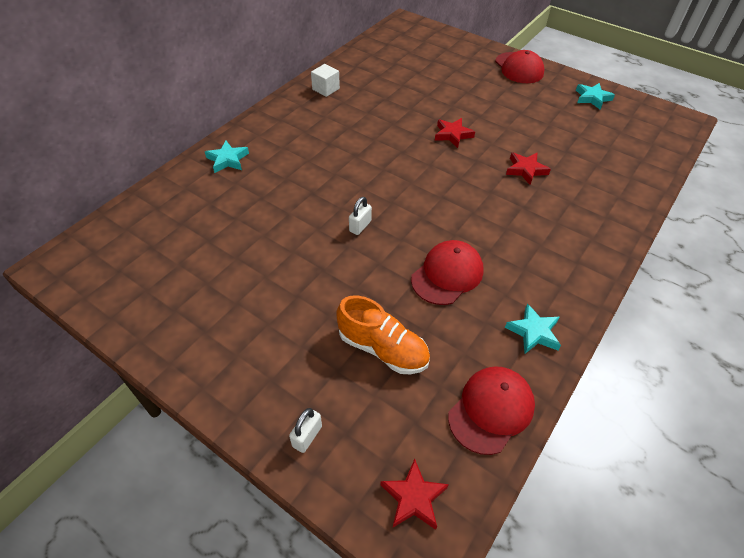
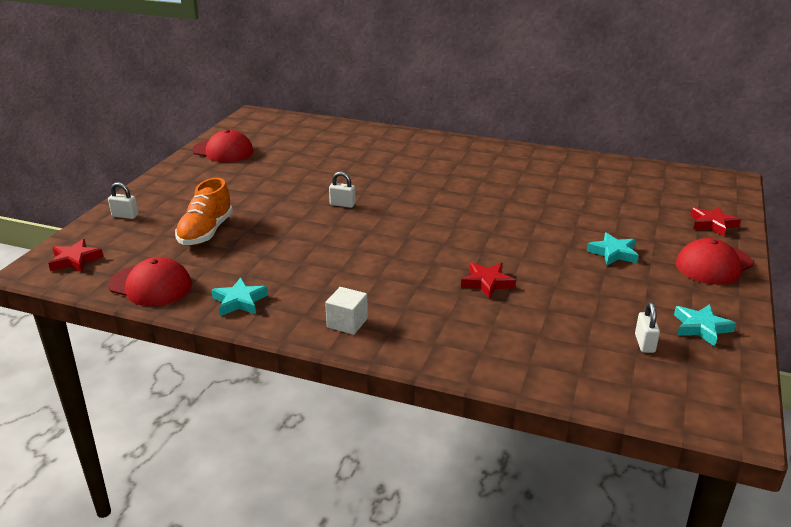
camera: 75 degrees right, 20 degrees down
turquoise star [205,141,249,173] -> turquoise star moved to [587,233,639,265]
white cube [311,64,340,97] -> white cube moved to [325,287,368,335]
red cap [411,240,484,305] -> red cap moved to [192,130,254,162]
red star [435,118,475,148] -> red star moved to [690,206,741,236]
none -> white padlock [635,302,660,353]

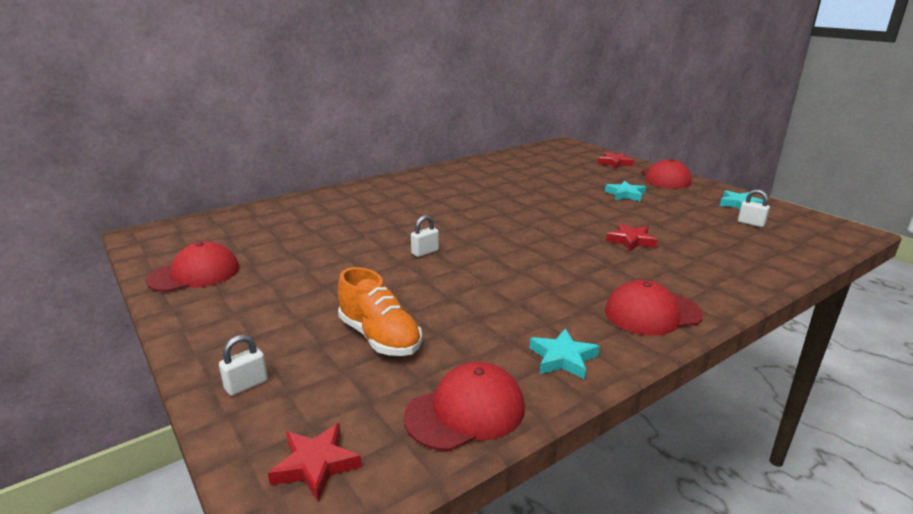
camera: 55 degrees left, 5 degrees down
white cube [325,287,368,335] -> red cap [605,280,703,336]

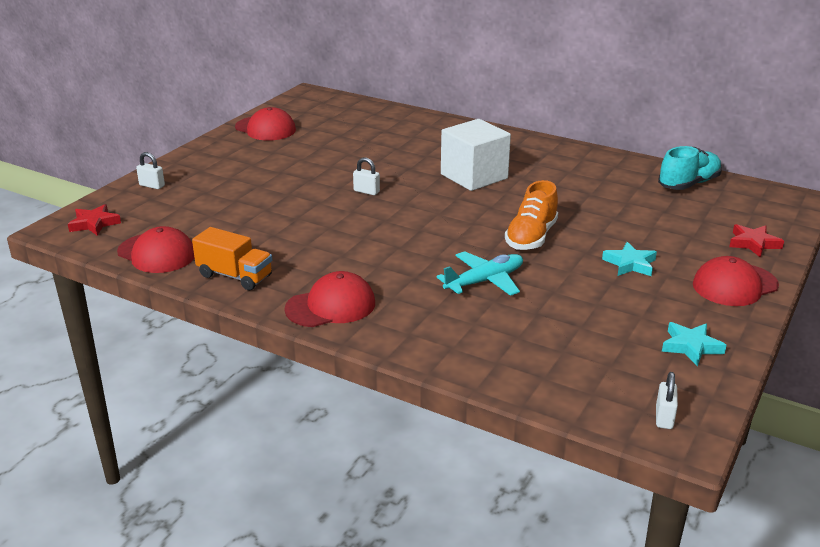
camera: 65 degrees right, 5 degrees up
orange shoe [338,267,422,356] -> orange shoe moved to [505,180,558,250]
turquoise star [530,329,600,380] -> orange truck [192,227,272,290]
red cap [605,280,703,336] -> red cap turned 105 degrees clockwise [284,271,375,327]
red star [606,223,658,252] -> turquoise plane [436,251,523,296]
white padlock [738,190,770,227] -> white padlock moved to [656,372,678,429]
none -> white cube [441,119,511,191]
none -> turquoise shoe [658,146,722,190]

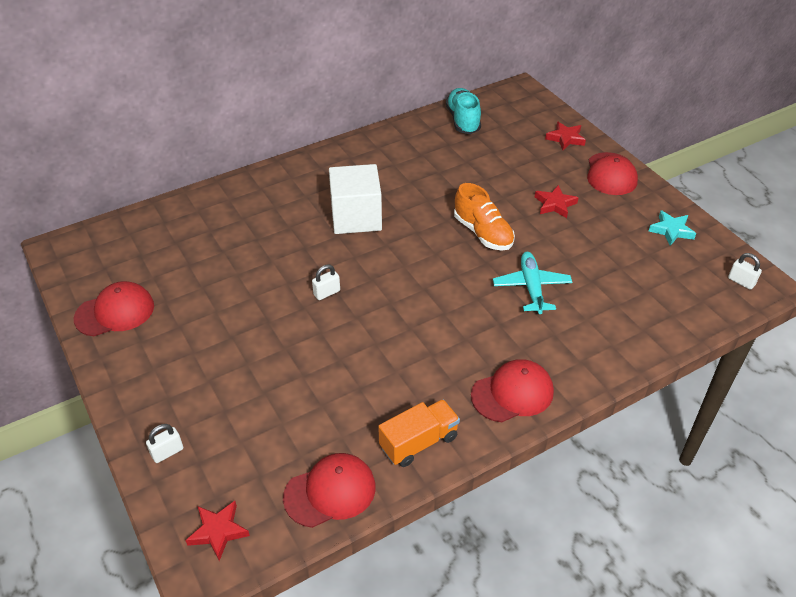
camera: 60 degrees left, 15 degrees up
red cap [284,271,375,327] -> red cap turned 60 degrees clockwise [471,359,554,422]
turquoise star [602,242,657,276] -> red star [535,185,579,218]

